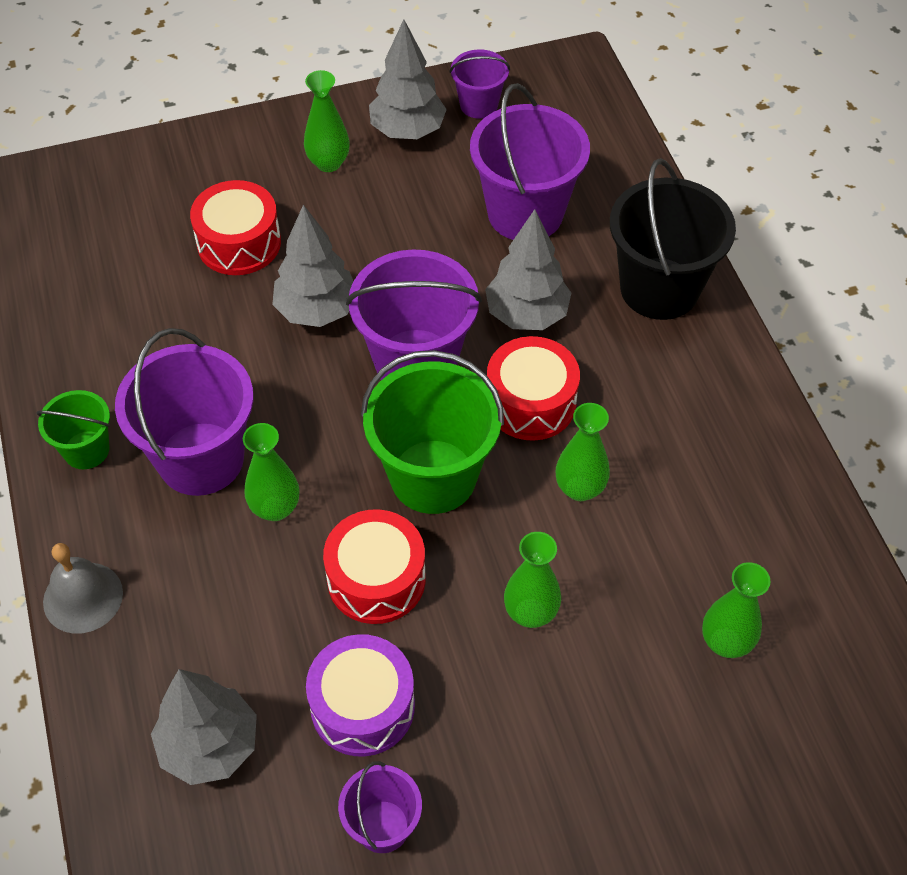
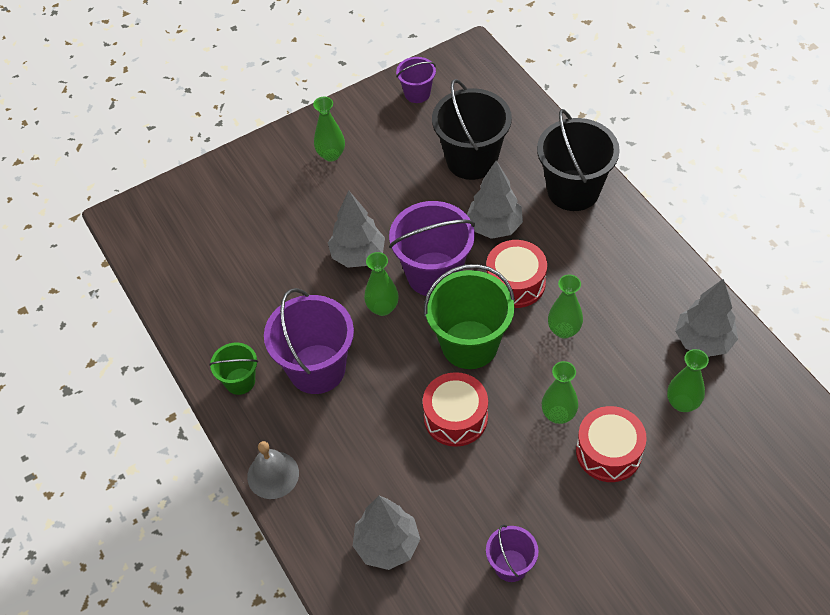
camera: 10 degrees left, 0 degrees up
red drum [190,180,281,275] -> red drum moved to [576,406,647,482]
green vase [243,423,299,521] -> green vase moved to [364,252,398,316]
purple drum [306,634,415,757] -> none
grey tree [369,19,447,139] -> grey tree moved to [675,279,738,357]
purple bucket [470,83,590,240] -> black bucket [432,79,512,180]

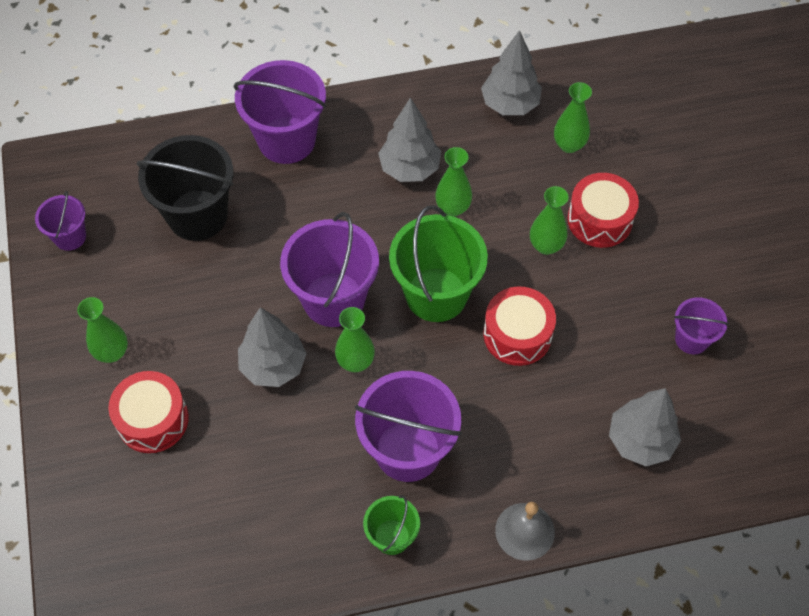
camera: 75 degrees left, 5 degrees up
grey tree [467,160,523,239] -> grey tree moved to [378,98,441,182]
red drum [486,240,547,308] -> red drum moved to [108,371,189,453]
black bucket [537,109,620,211] -> purple bucket [234,60,326,164]

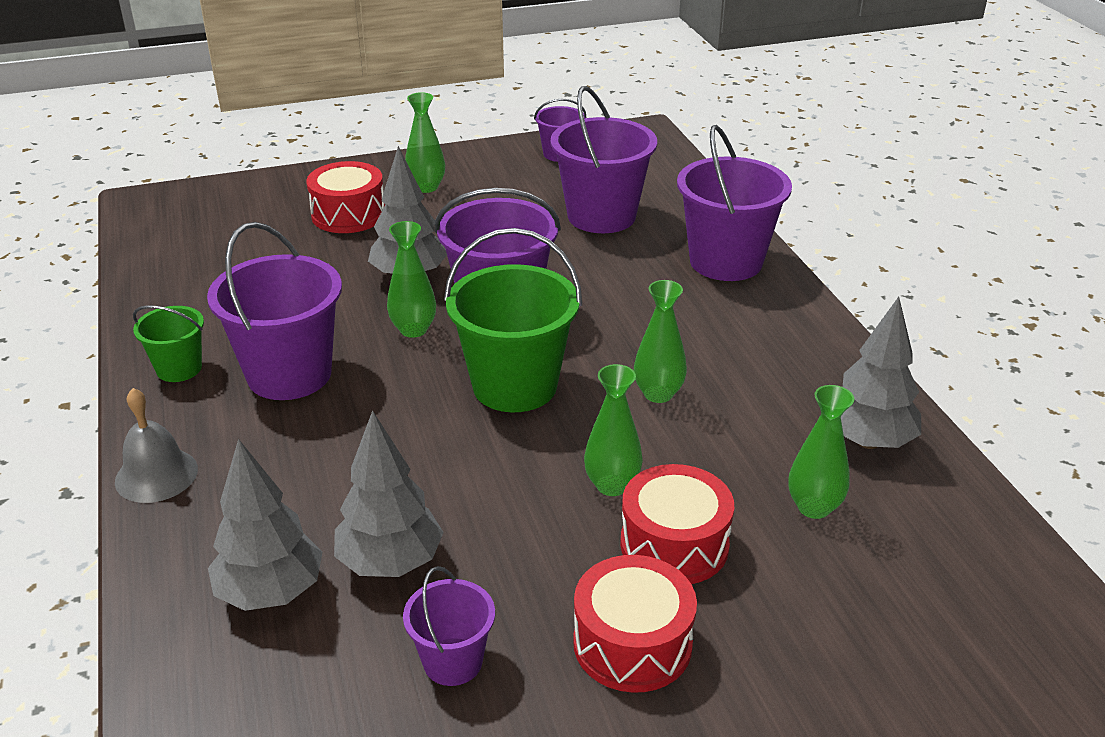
camera: 85 degrees right, 25 degrees down
black bucket [137,135,233,241] -> purple bucket [551,86,657,233]
grey tree [378,98,441,182] -> grey tree moved to [334,410,444,577]
red drum [483,286,556,366] -> red drum moved to [573,555,697,693]

